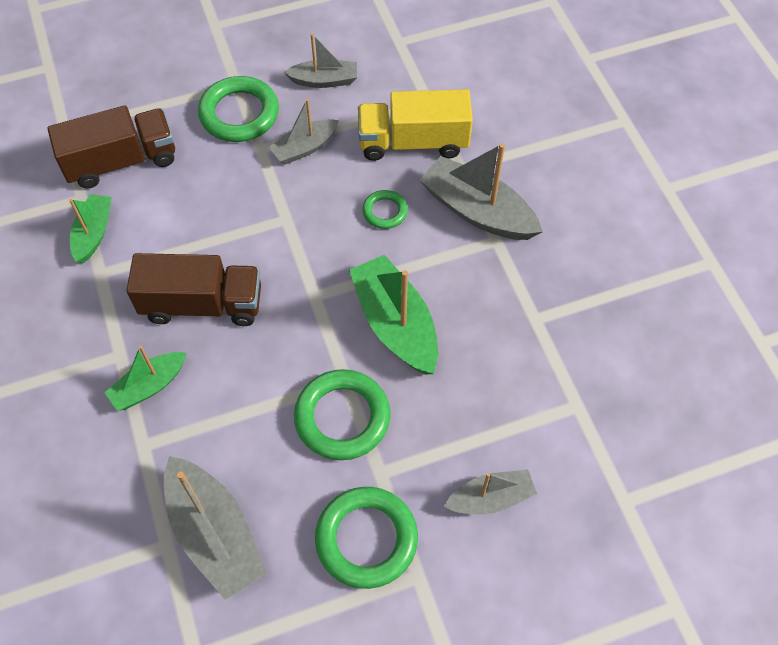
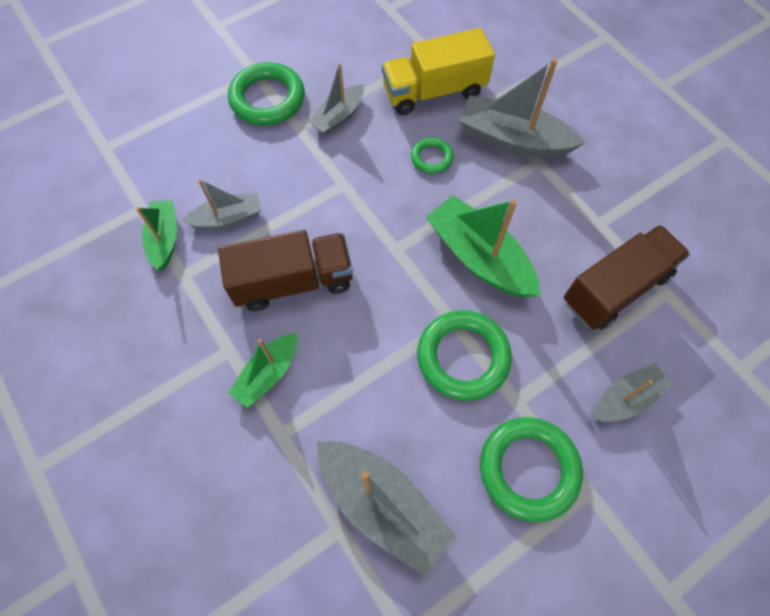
camera: 15 degrees left, 5 degrees up
brown truck [47,105,175,189] -> brown truck moved to [564,225,690,330]
grey boat [284,33,357,88] -> grey boat moved to [181,179,261,230]

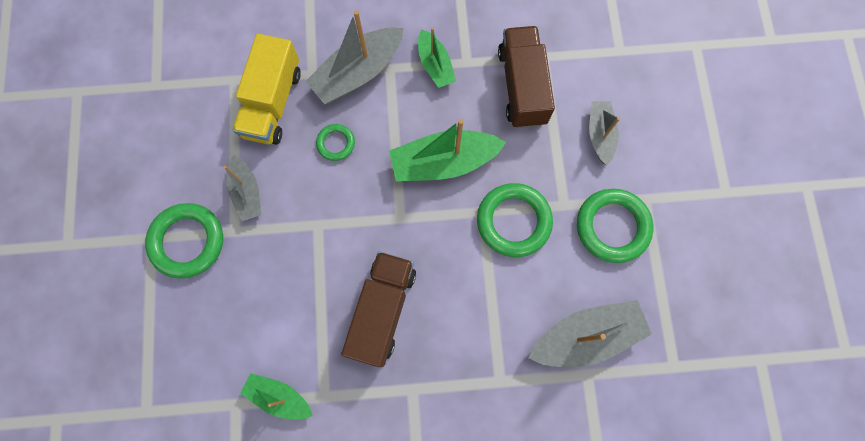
camera: 60 degrees left, 10 degrees up
grey boat [181,179,261,230] -> none
green boat [228,333,297,408] -> green boat moved to [418,27,456,88]

